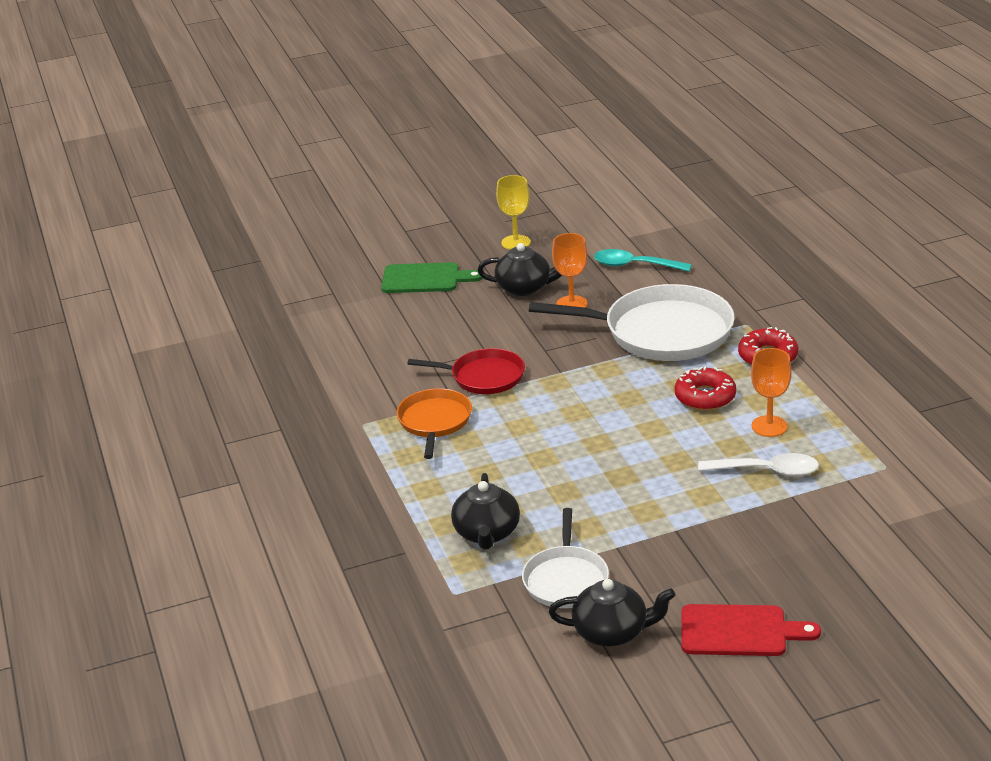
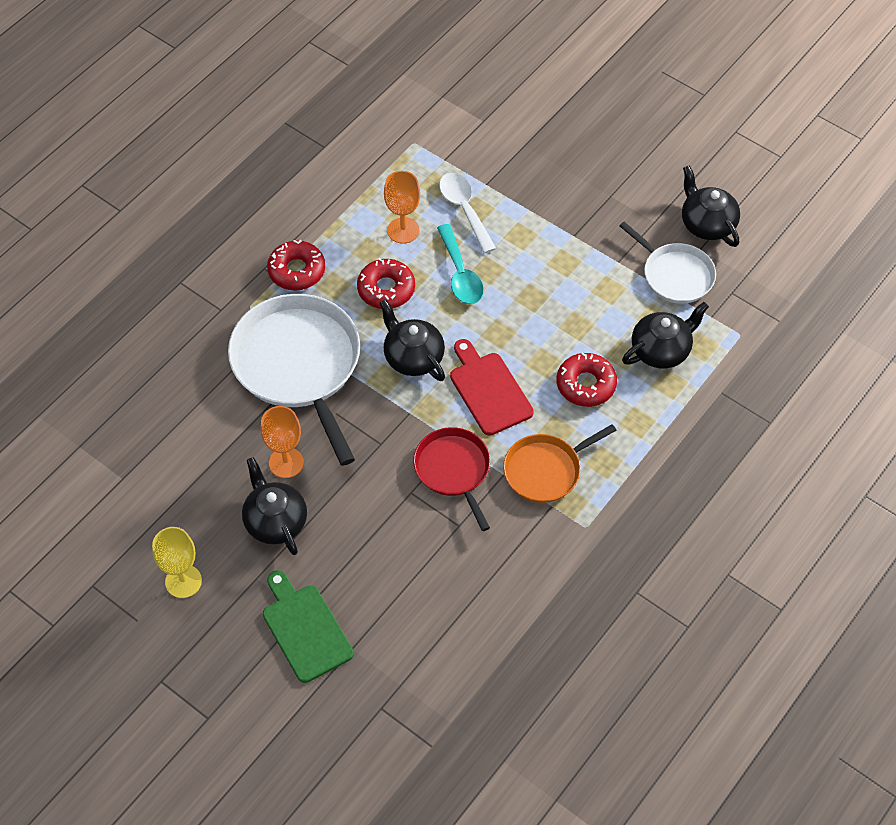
camera: 125 degrees left, 25 degrees up
white pan [522,508,609,608] -> white pan turned 75 degrees clockwise [619,222,716,304]
turquoise spoon [594,249,692,272] -> turquoise spoon moved to [437,224,484,304]
red cutting board [681,604,821,656] -> red cutting board moved to [450,339,534,436]
none -> black teapot [380,299,445,381]
none -> red donut [557,352,617,407]

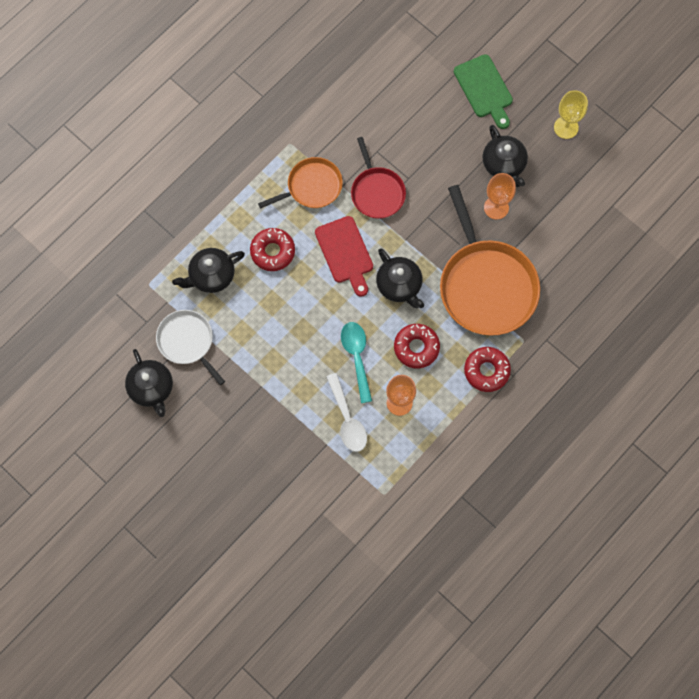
camera: 175 degrees left, 15 degrees up
white pan [228,294,360,466] -> orange pan [440,185,540,336]

